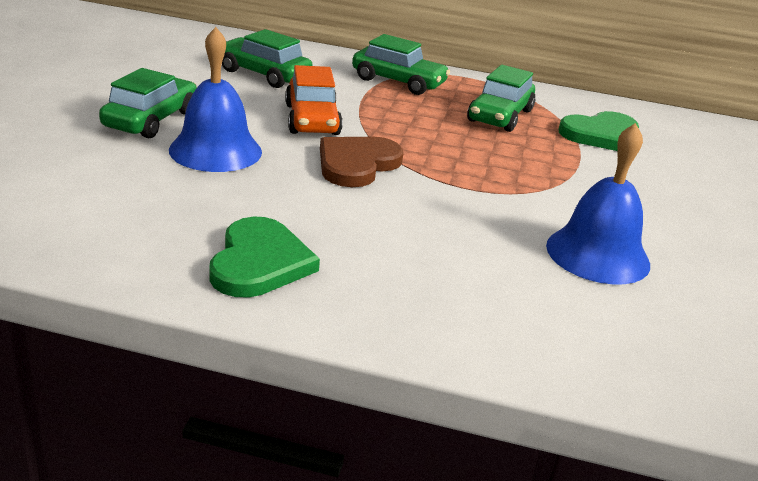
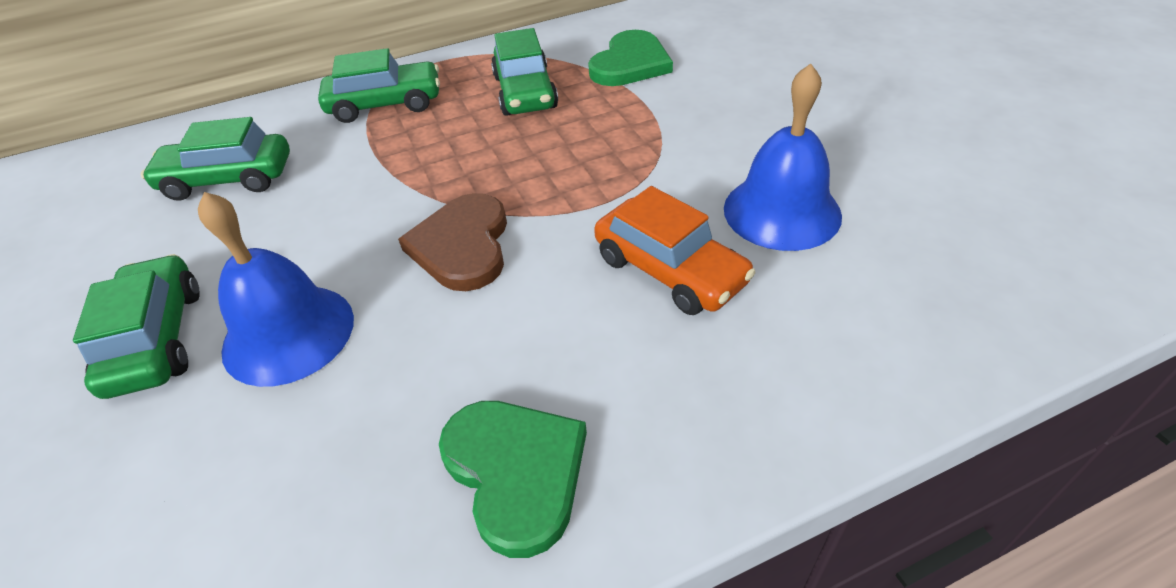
camera: 30 degrees left, 15 degrees up
orange car [285,65,343,135] -> orange car moved to [594,186,756,315]

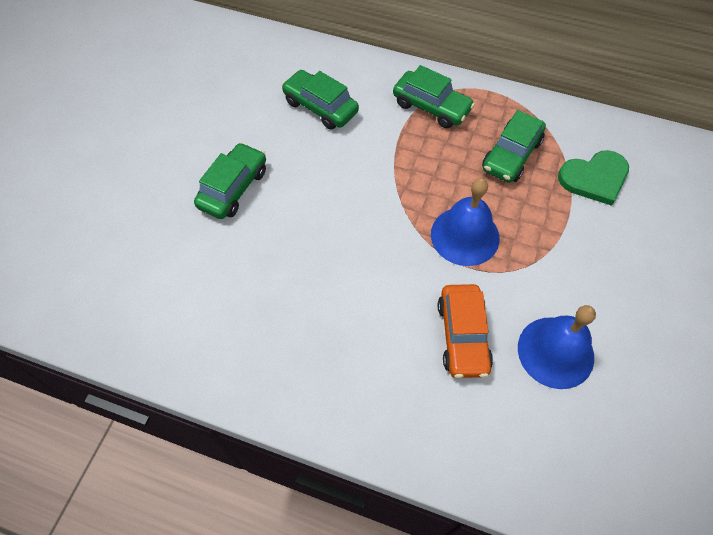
camera: 40 degrees right, 15 degrees up
blue bell [198,192,354,387] -> blue bell moved to [431,178,500,266]
brown heart [398,193,507,291] -> none
green heart [439,401,587,558] -> none

